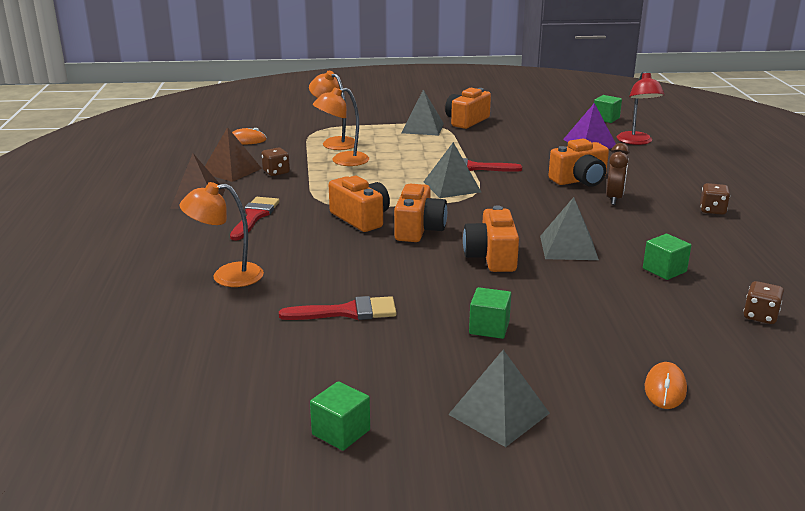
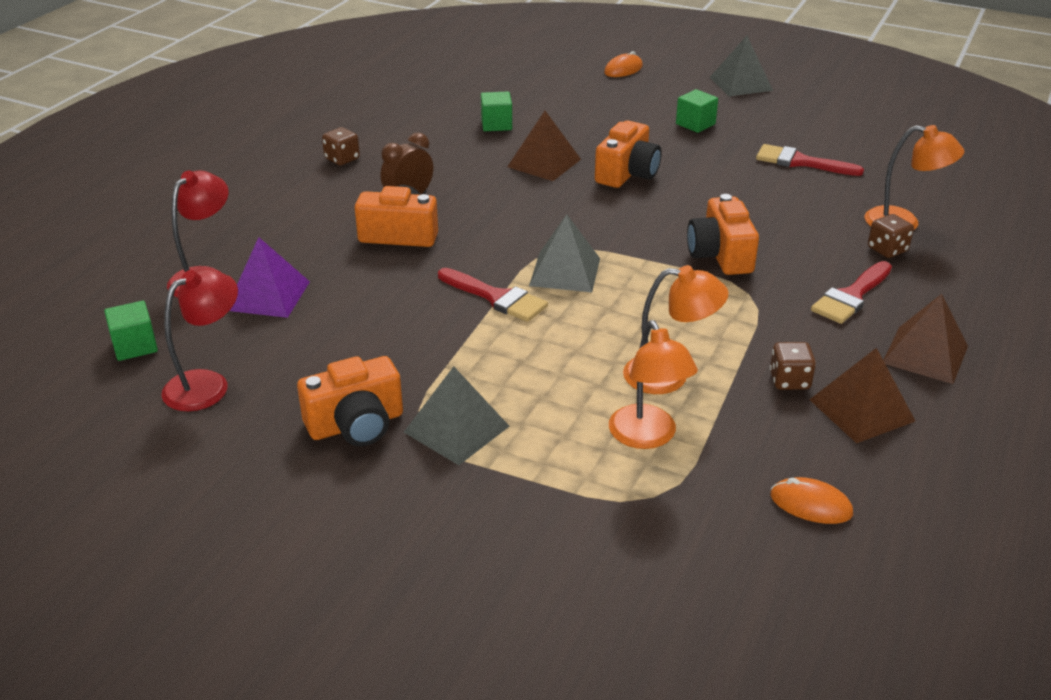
camera: 150 degrees left, 10 degrees up
green cube [310,381,370,451] -> none
orange camera [394,184,447,242] -> none
grey pyramid [540,197,599,260] -> brown pyramid [507,111,581,181]
brown dice [743,281,784,324] -> brown dice moved to [868,214,914,258]
none -> red lamp [161,269,238,411]

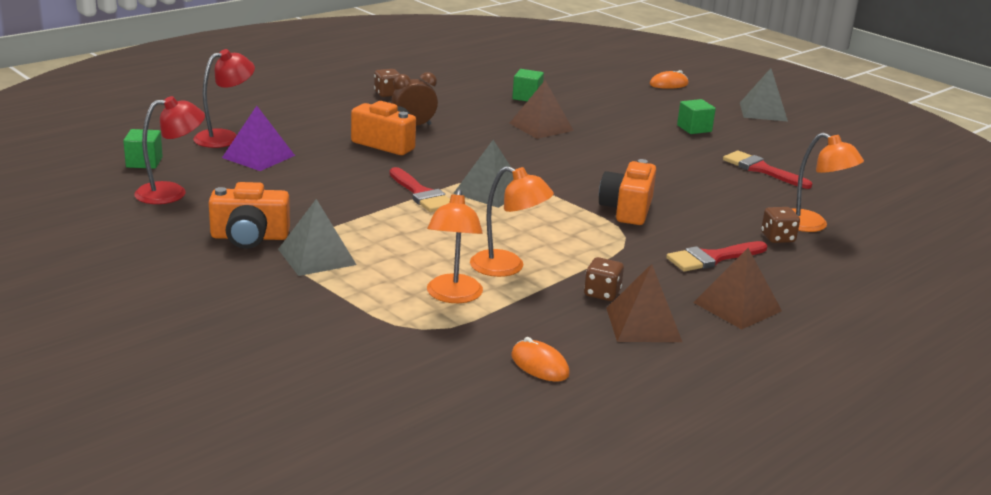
camera: 20 degrees right, 10 degrees down
orange camera [595,121,662,188] -> none

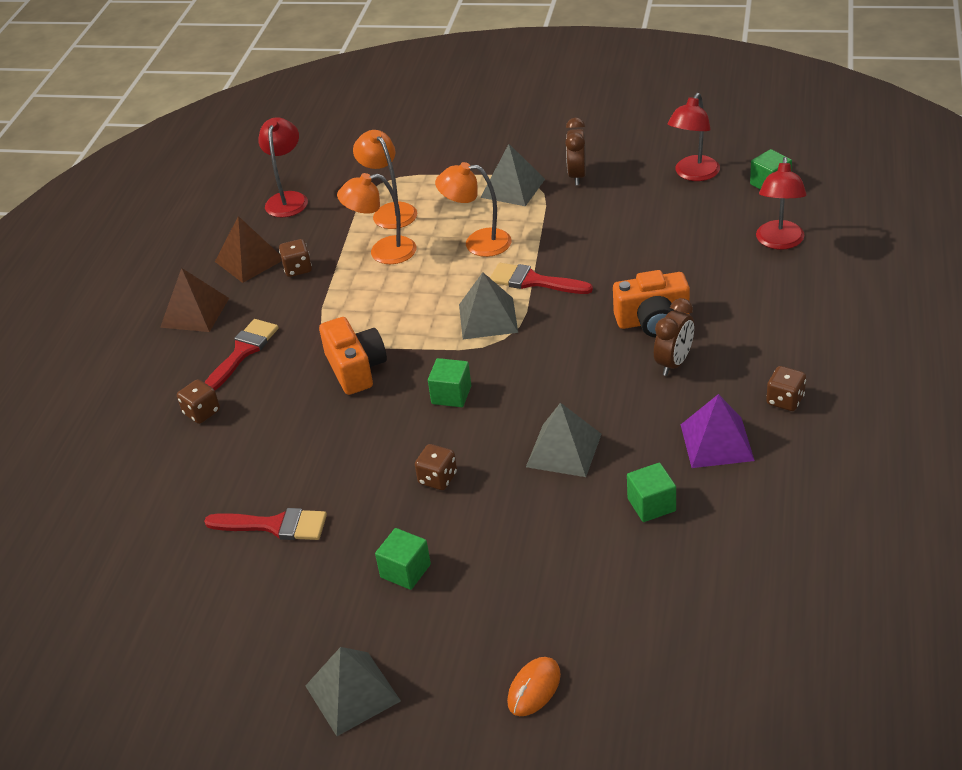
camera: 150 degrees right, 15 degrees up
orange camera [209,182,290,249] -> brown clock [565,117,586,185]
purple pyramid [222,106,295,171] -> purple pyramid moved to [681,394,755,468]
brown pyramid [509,80,574,139] -> grey pyramid [526,403,601,477]
orange mouse [511,337,570,382] -> red lamp [258,117,308,217]
orange lamp [792,133,864,232] -> orange lamp moved to [435,162,512,257]
none -> brown dice [415,444,457,490]
none -> green cube [428,358,471,407]

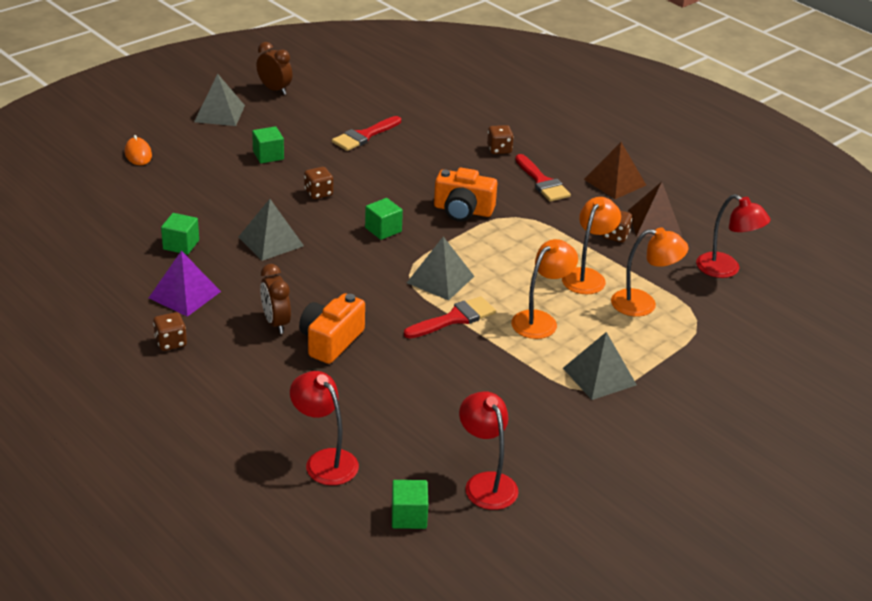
camera: 120 degrees right, 5 degrees down
brown clock [565,117,586,185] -> brown clock moved to [256,42,292,95]

